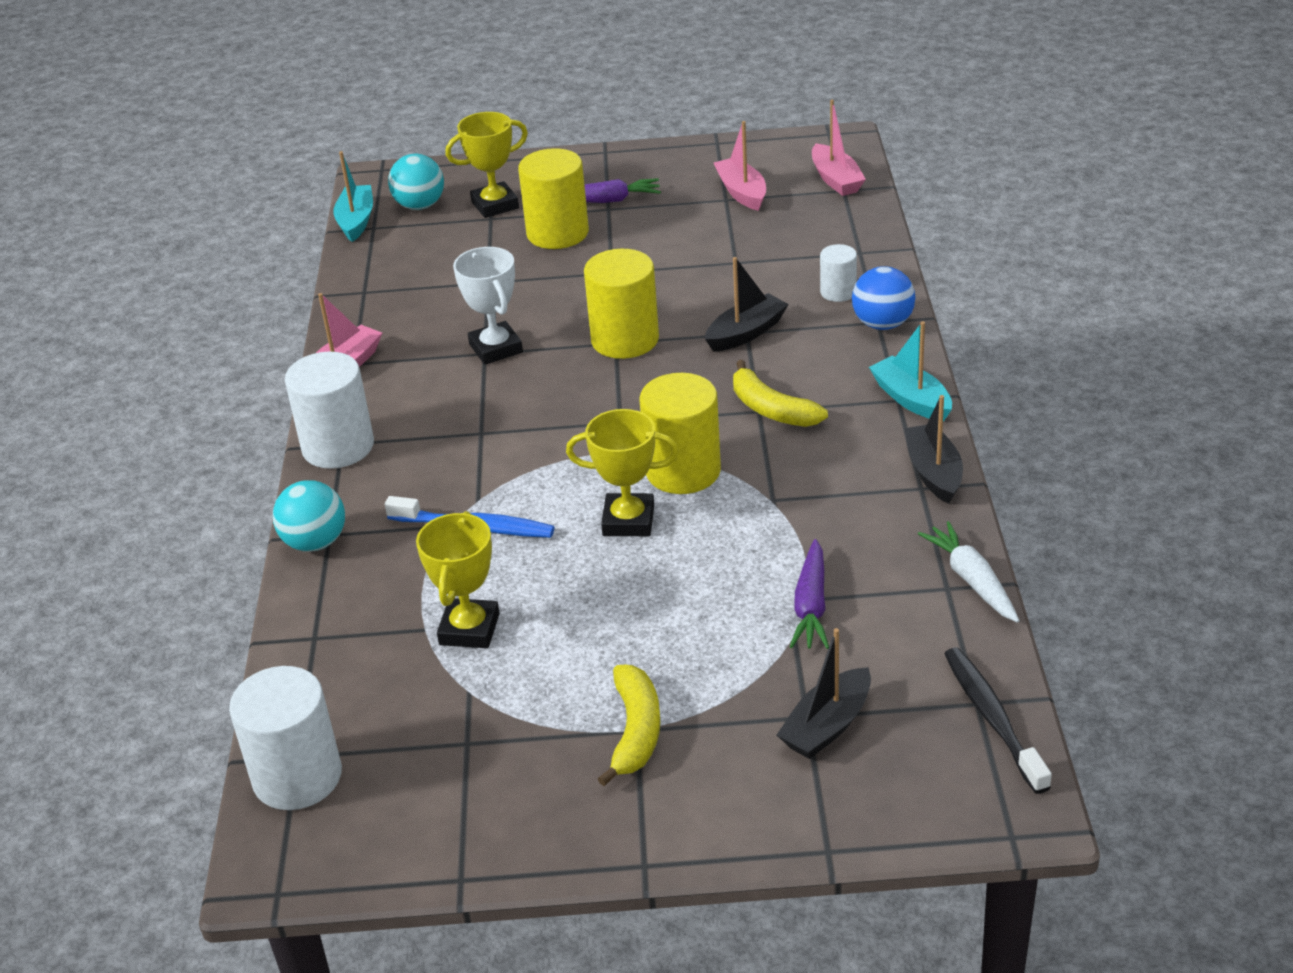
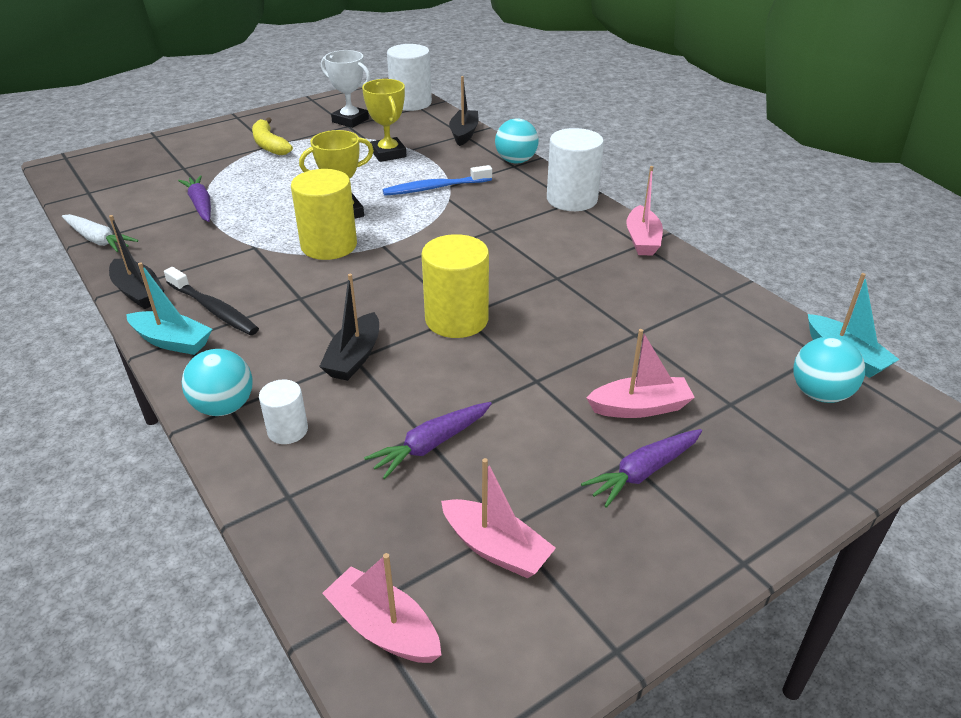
camera: 145 degrees right, 0 degrees up
yellow trophy [445,112,528,218] -> none
white trophy [453,247,523,365] -> white trophy moved to [321,50,371,128]
yellow cylinder [518,148,589,249] -> pink boat [586,329,695,418]
yellow banana [733,360,828,427] -> none
black boat [777,628,871,759] -> black boat moved to [449,76,479,146]
blue ball [852,266,915,330] -> turquoise ball [182,349,253,416]
black toothbrush [944,647,1052,794] -> black toothbrush moved to [164,267,259,335]
none -> purple carrot [364,402,492,479]

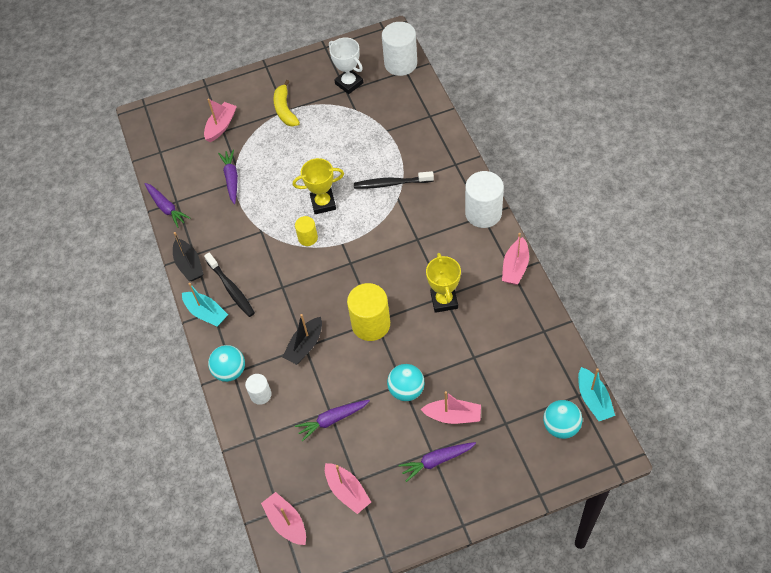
camera: 20 degrees right, 20 degrees up
white carrot [62,214,138,252] -> purple carrot [144,183,190,228]
yellow cylinder [291,169,357,260] -> yellow cylinder [295,216,318,246], size x0.54
yellow trophy [362,79,407,162] -> yellow trophy moved to [426,253,461,313]
blue toothbrush [383,165,492,196] -> black toothbrush [354,171,434,189]
black boat [449,76,479,146] -> none
turquoise ball [495,118,538,163] -> turquoise ball moved to [387,364,425,401]
none -> pink boat [204,99,237,142]

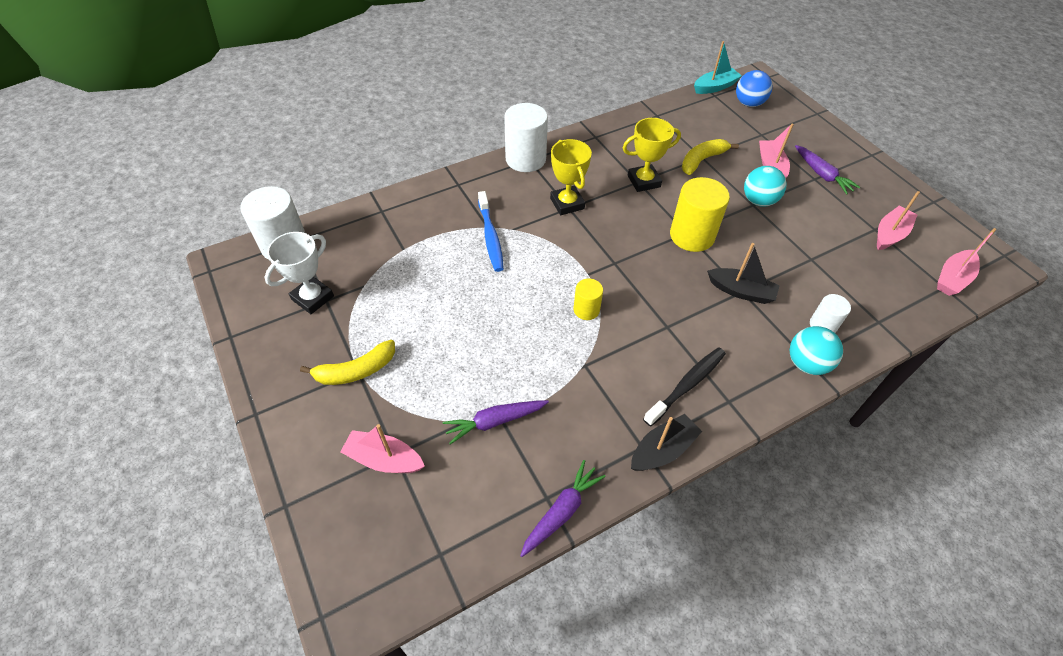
camera: 105 degrees left, 5 degrees down
turquoise boat [182,283,228,327] -> none
yellow trophy [293,158,344,214] -> yellow trophy moved to [550,139,592,215]
purple carrot [295,400,370,441] -> none
black toothbrush [354,171,434,189] -> blue toothbrush [478,191,504,272]
pink boat [502,233,529,285] -> none
turquoise ball [543,400,582,439] -> blue ball [736,70,773,107]
none -> yellow banana [682,139,739,175]

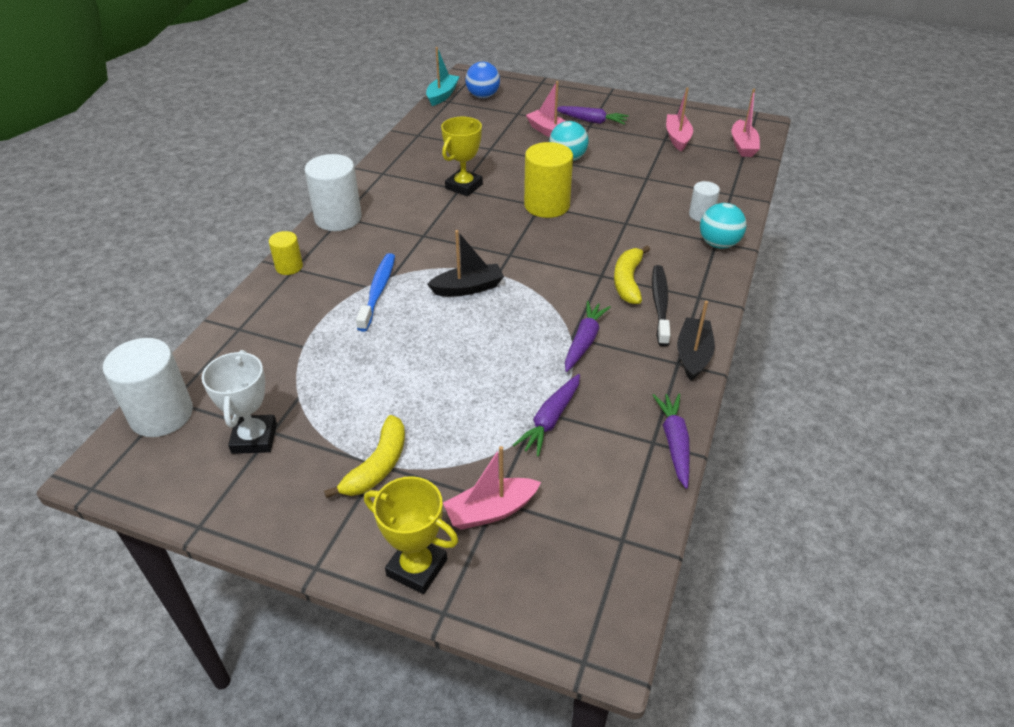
camera: 40 degrees left, 10 degrees down
blue toothbrush [478,191,504,272] -> blue toothbrush turned 120 degrees counterclockwise [356,253,395,332]
yellow trophy [550,139,592,215] -> yellow trophy moved to [364,476,458,594]
yellow cylinder [574,279,603,320] -> yellow cylinder moved to [269,231,303,275]
yellow banana [682,139,739,175] -> yellow banana moved to [614,245,650,304]
black boat [707,243,780,304] -> black boat moved to [427,230,504,296]
none -> purple carrot [565,301,611,372]

